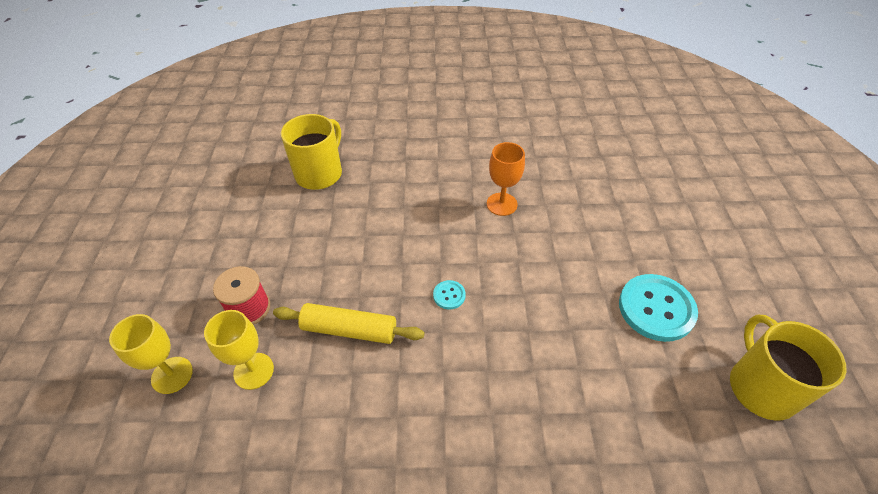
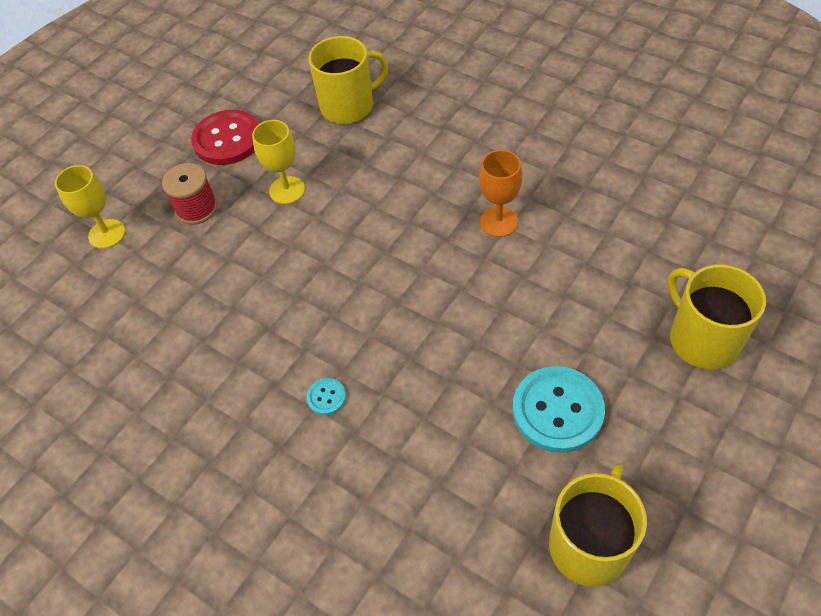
camera: 40 degrees right, 5 degrees up
yellow goblet [204,310,274,390] -> yellow goblet moved to [252,120,305,204]
yellow rolling pin [273,303,424,344] -> none
turquoise button [433,280,466,309] -> turquoise button moved to [307,378,346,415]
none -> red button [191,110,259,165]
none -> yellow mug [668,264,766,370]

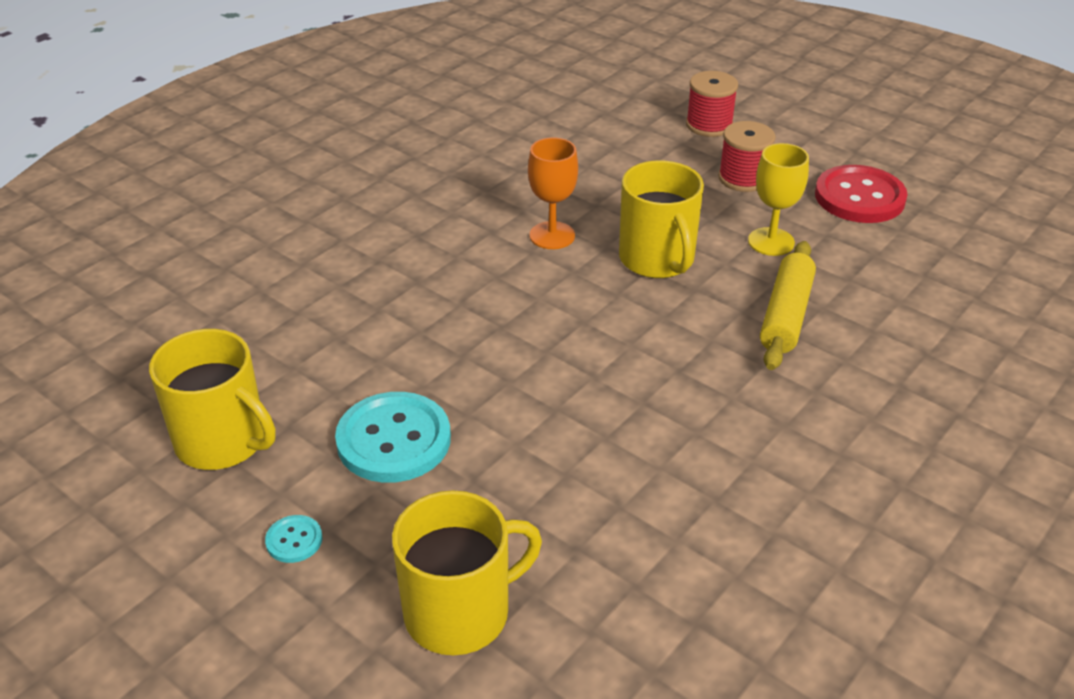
camera: 90 degrees right, 15 degrees down
yellow goblet [55,165,125,249] -> red spool [686,71,738,137]
turquoise button [307,378,346,415] -> turquoise button moved to [265,515,322,563]
yellow mug [308,36,388,124] -> yellow mug moved to [619,161,704,278]
orange goblet [479,150,522,237] -> orange goblet moved to [528,137,578,249]
none -> yellow rolling pin [760,241,816,370]

